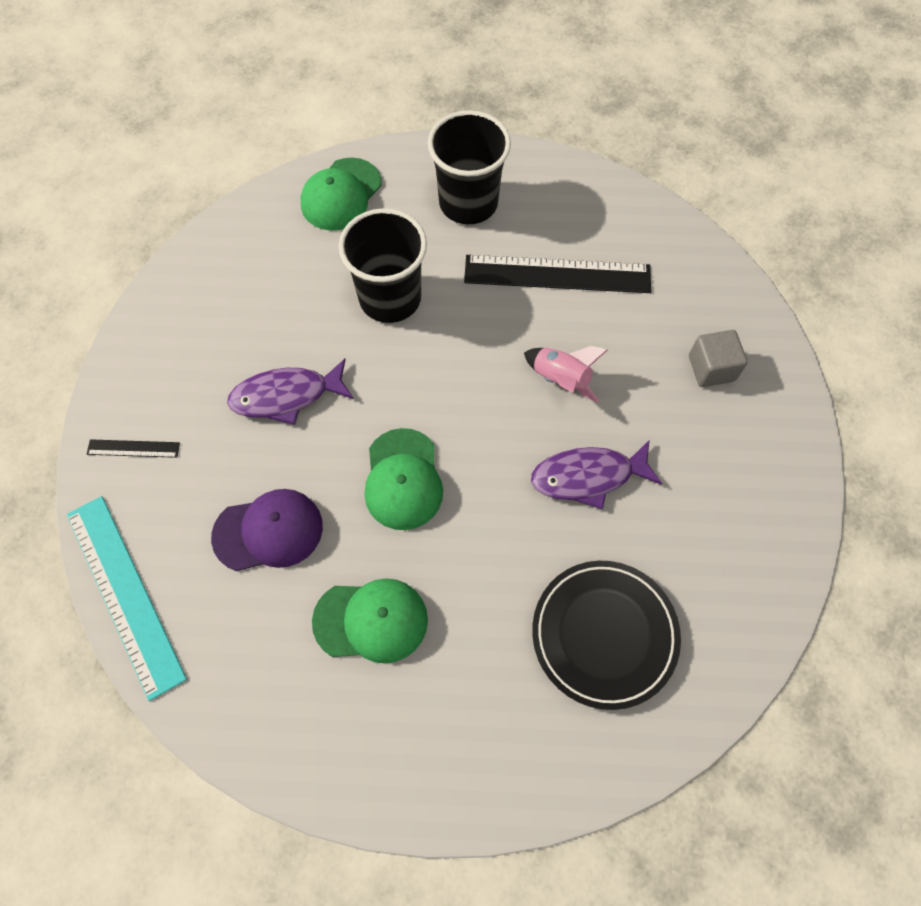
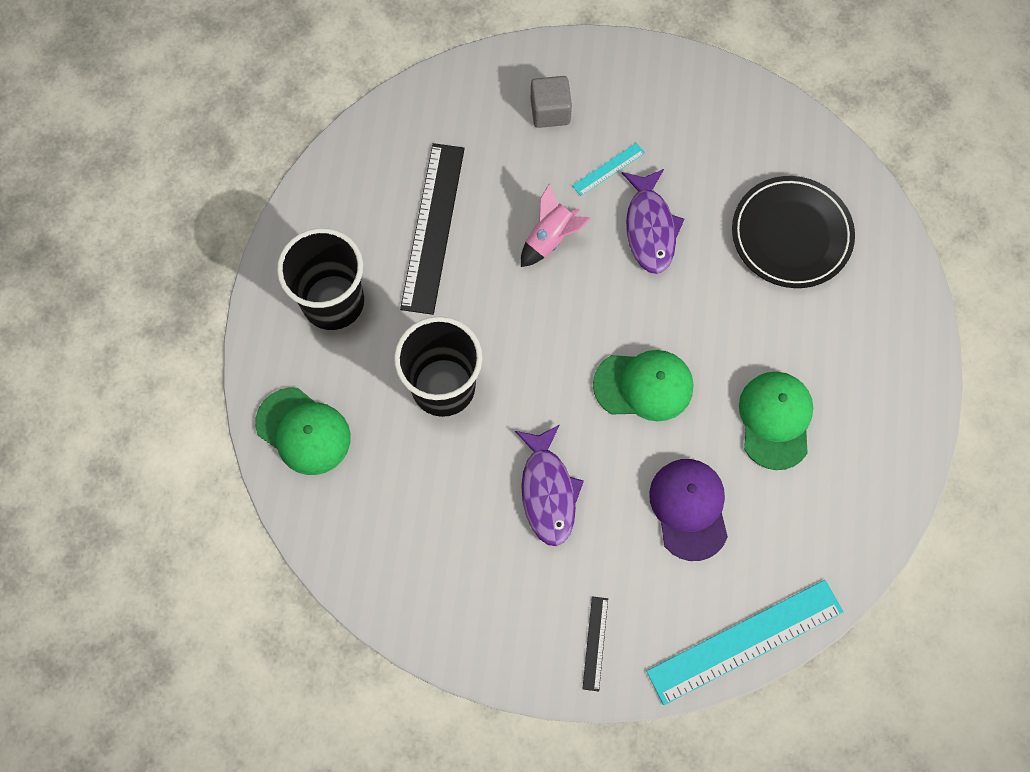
camera: 85 degrees left, 5 degrees up
none -> turquoise ruler [572,143,645,196]

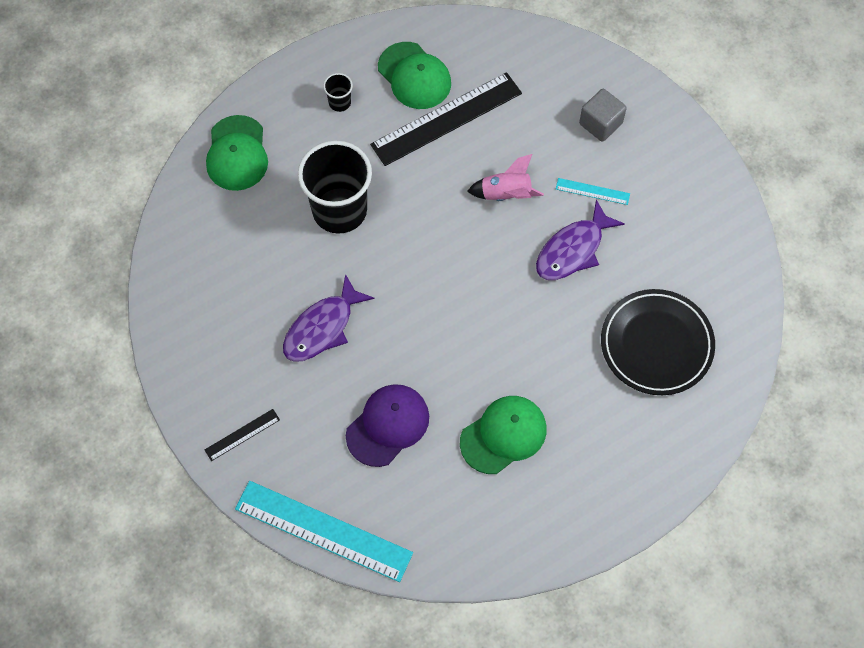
camera: 50 degrees right, 5 degrees down
black cup [277,228,364,330] -> black cup [323,73,353,112], size x0.42
green cap [593,350,693,421] -> green cap moved to [378,42,451,109]

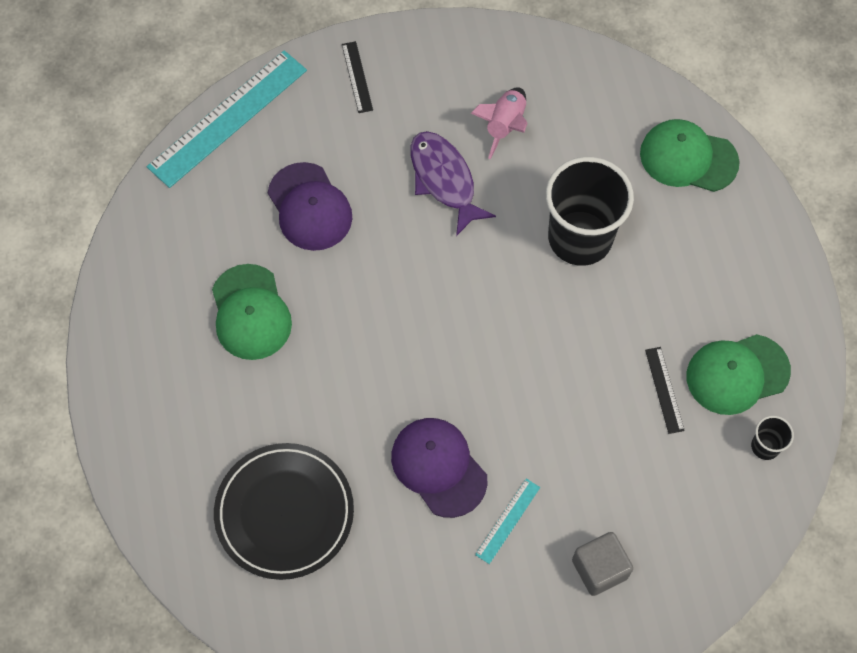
camera: 110 degrees right, 0 degrees up
black cup [323,73,353,112] -> black cup moved to [751,416,794,460]
black ruler [370,72,522,166] -> black ruler [645,347,685,434], size x0.45
pink rocket [467,154,544,201] -> pink rocket moved to [471,87,528,159]
purple fish [536,200,625,280] -> purple cap [391,418,488,518]

